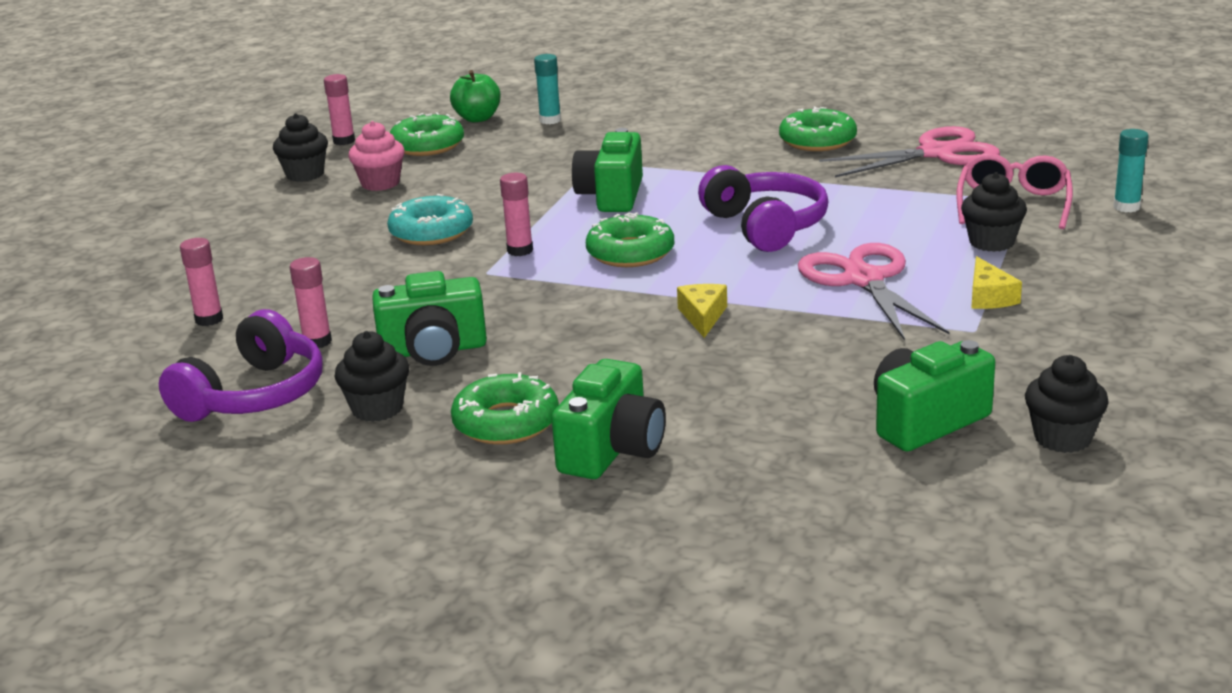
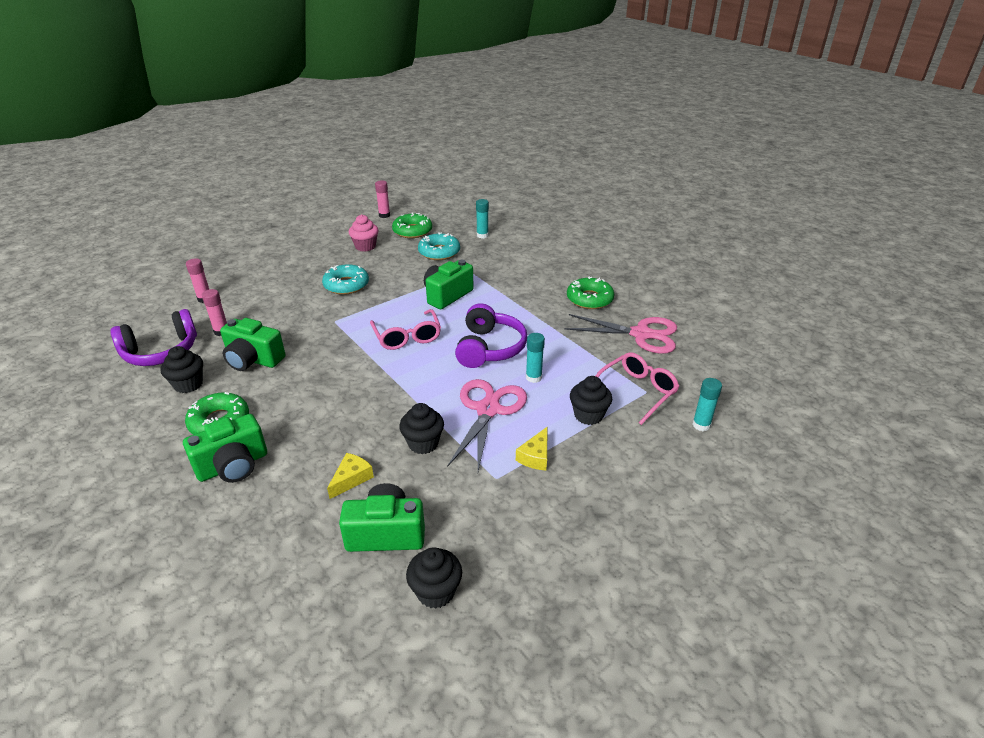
camera: 30 degrees right, 10 degrees up
black cupcake [273,113,328,182] -> black cupcake moved to [399,403,444,454]
green apple [450,70,501,122] -> none
pink glue stick [500,173,533,256] -> none
green donut [586,212,674,267] -> pink glasses [370,309,441,350]
yellow cheese [677,284,727,338] -> yellow cheese moved to [327,453,374,499]
none -> turquoise donut [418,232,460,260]
none -> turquoise glue stick [526,333,545,383]

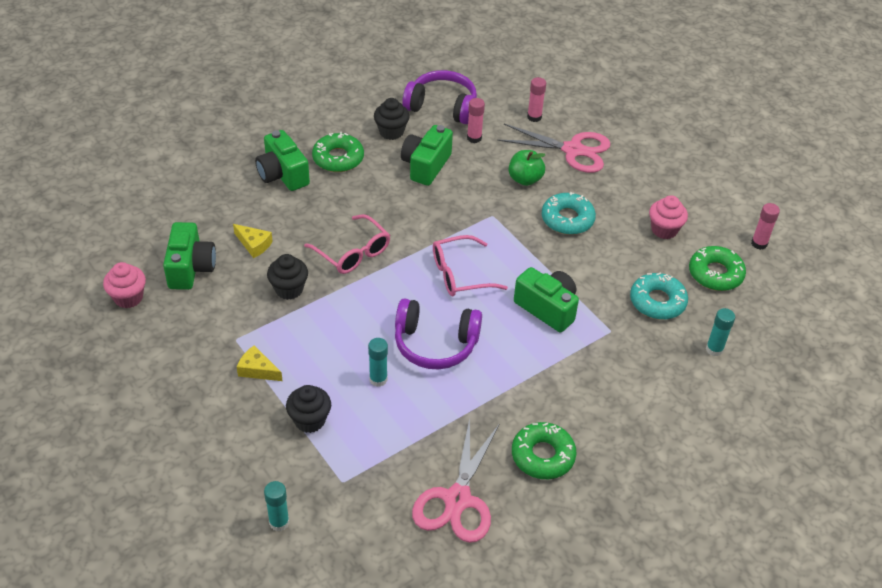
camera: 90 degrees right, 10 degrees up
purple headphones [110,309,197,366] -> purple headphones turned 135 degrees clockwise [402,70,477,124]
black cupcake [406,547,462,609] -> pink cupcake [103,262,146,308]
pink scissors [447,379,527,471] -> pink scissors moved to [497,124,610,173]
pink glasses [595,352,679,425] -> pink glasses moved to [304,214,390,274]
none -> green apple [509,150,545,186]

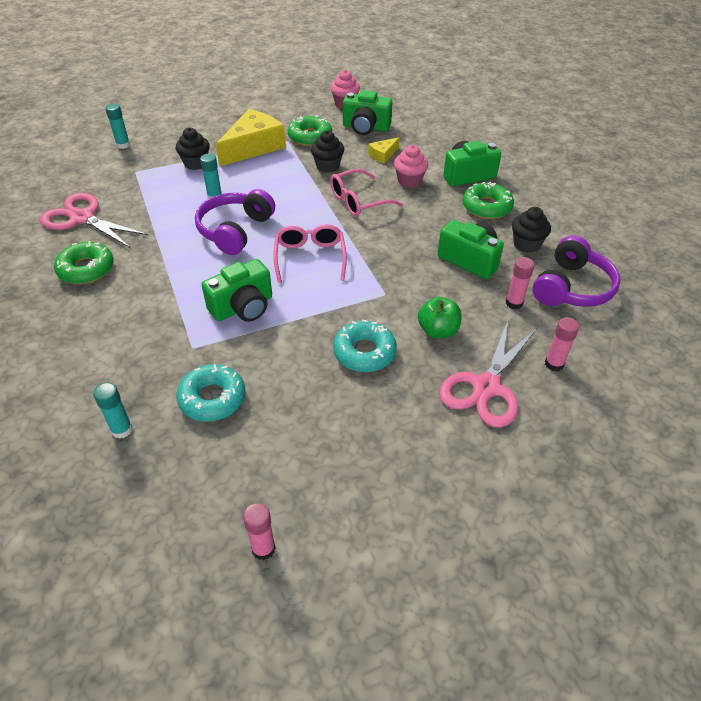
camera: 105 degrees right, 0 degrees up
yellow cheese [237,345,282,381] -> yellow cheese [216,109,286,167], size x2.13
pink cupcake [649,195,688,239] -> pink cupcake moved to [394,145,428,188]
green donut [689,246,746,291] -> green donut moved to [288,115,332,146]

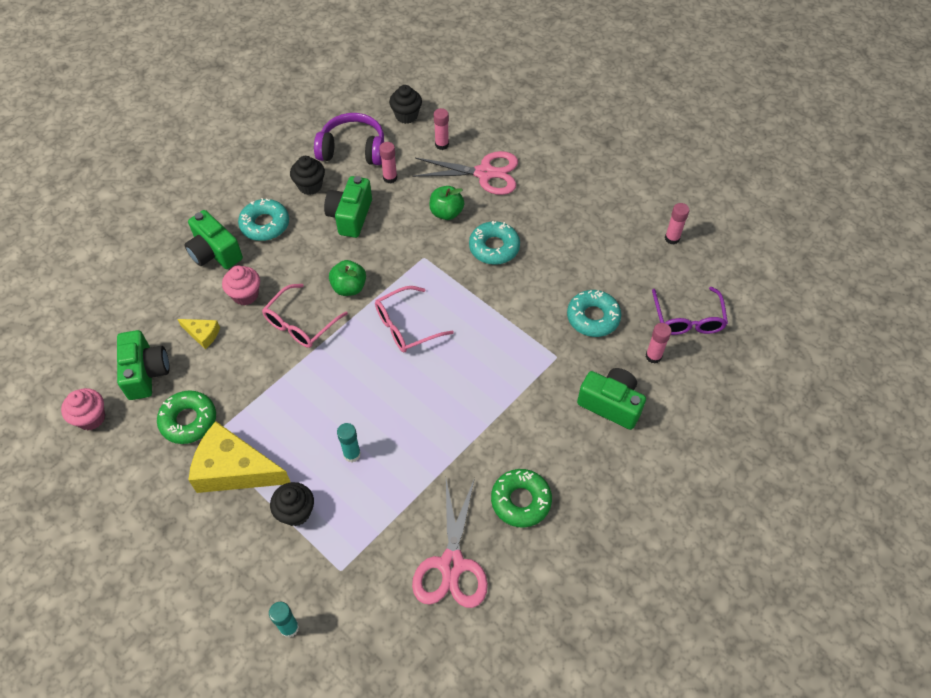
camera: 115 degrees left, 10 degrees up
turquoise glue stick [93,383,133,439] -> pink glue stick [646,323,672,364]
purple headphones [195,189,275,255] -> none
green camera [202,259,272,322] -> green camera moved to [577,368,646,430]
black cupcake [311,130,344,173] -> black cupcake moved to [389,85,422,124]
pink glasses [330,169,403,217] -> pink glasses turned 90 degrees clockwise [262,284,348,348]
green donut [463,182,514,219] -> turquoise donut [238,198,289,241]
none -> green apple [329,260,366,296]
none -> purple glasses [652,287,728,335]

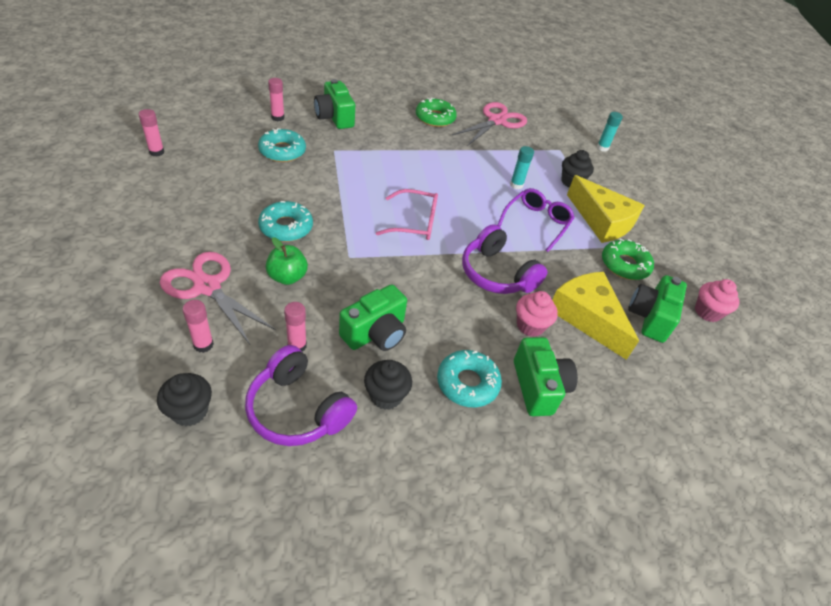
camera: 150 degrees left, 10 degrees down
yellow cheese [178,319,220,349] -> yellow cheese [552,272,639,360], size x2.13
pink glasses [262,284,348,348] -> purple headphones [462,224,547,294]
green apple [329,260,366,296] -> none
purple glasses [652,287,728,335] -> purple glasses moved to [498,188,575,252]

